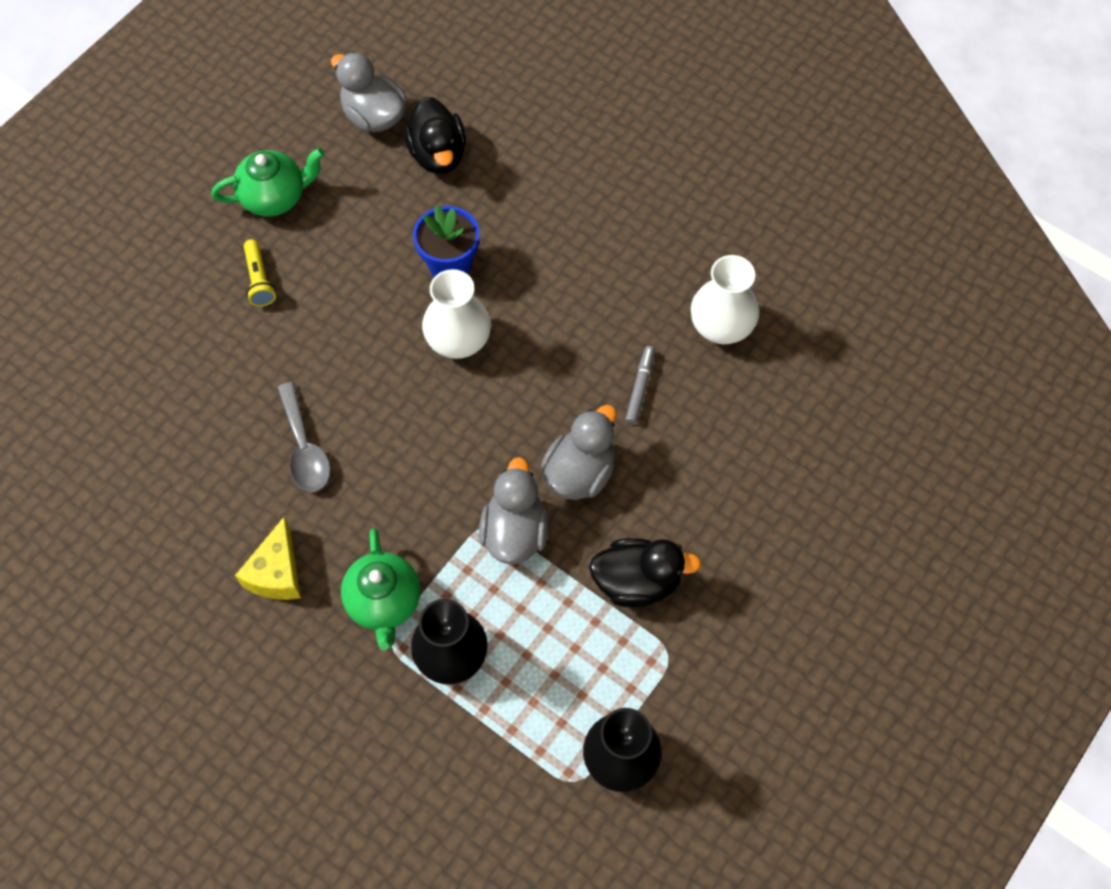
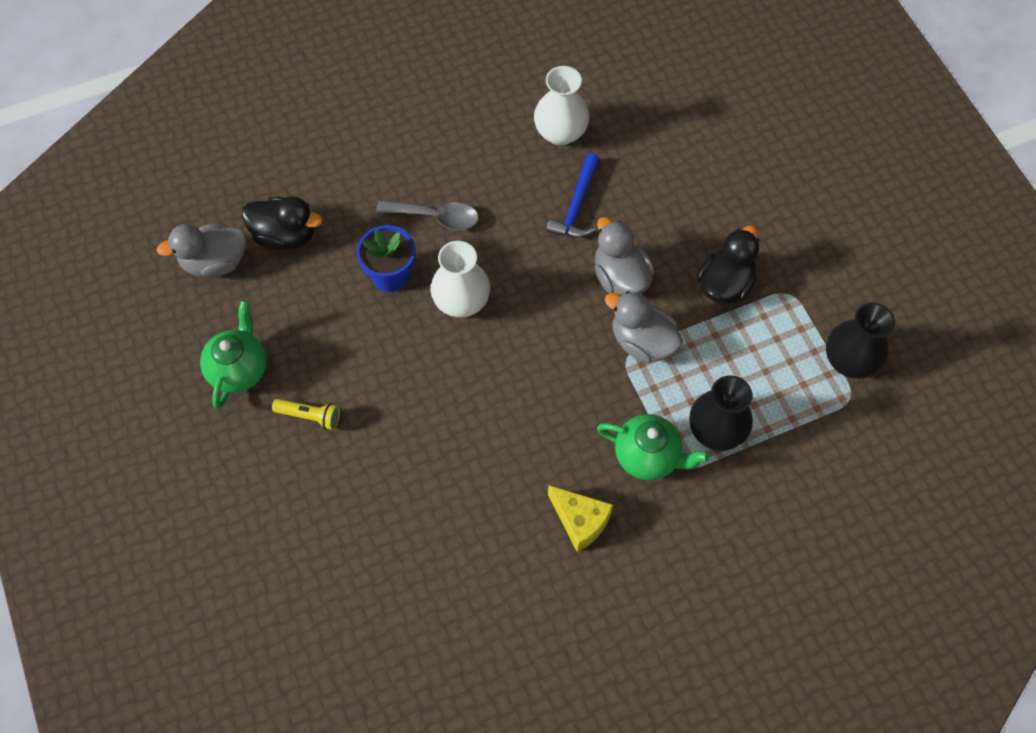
camera: 60 degrees left, 0 degrees up
grey spoon [277,382,331,492] -> grey spoon moved to [376,200,478,230]
grey marker [625,346,655,424] -> blue hammer [546,153,600,238]

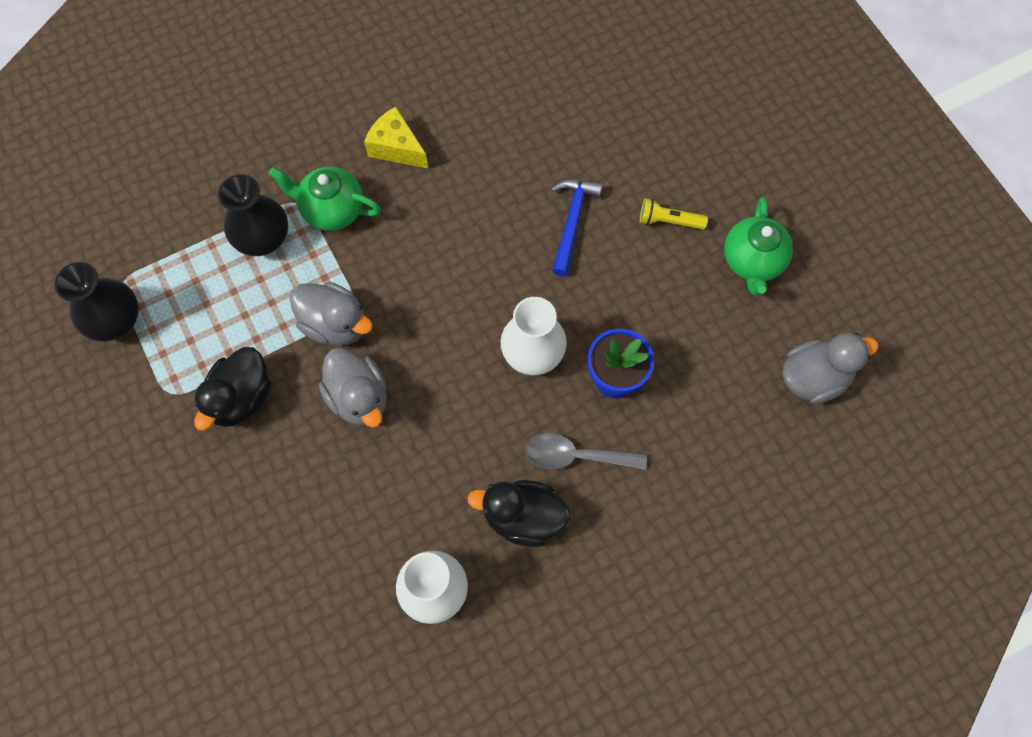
camera: 175 degrees right, 5 degrees up
black duck [242,196,322,250] -> black duck moved to [467,480,571,547]
blue hammer [546,153,600,238] -> blue hammer moved to [551,179,603,276]

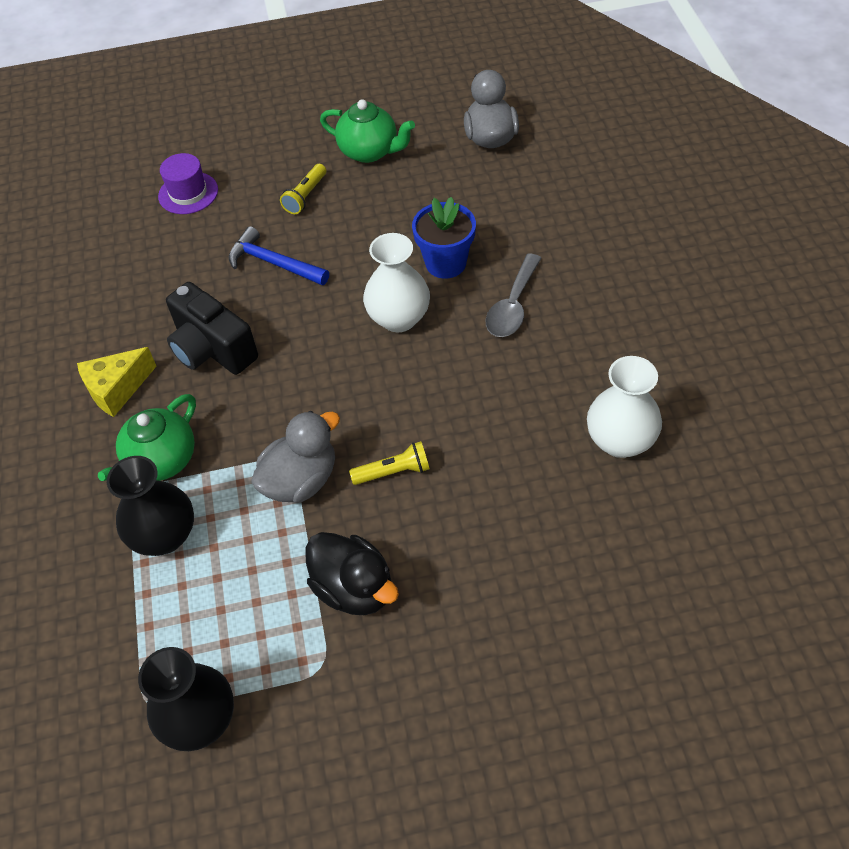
camera: 70 degrees left, 15 degrees down
grey duck [319,348,387,428] -> yellow flashlight [349,441,430,485]
black duck [467,480,571,547] -> none
none -> purple hat [158,153,218,214]
none -> black camera [166,282,258,375]

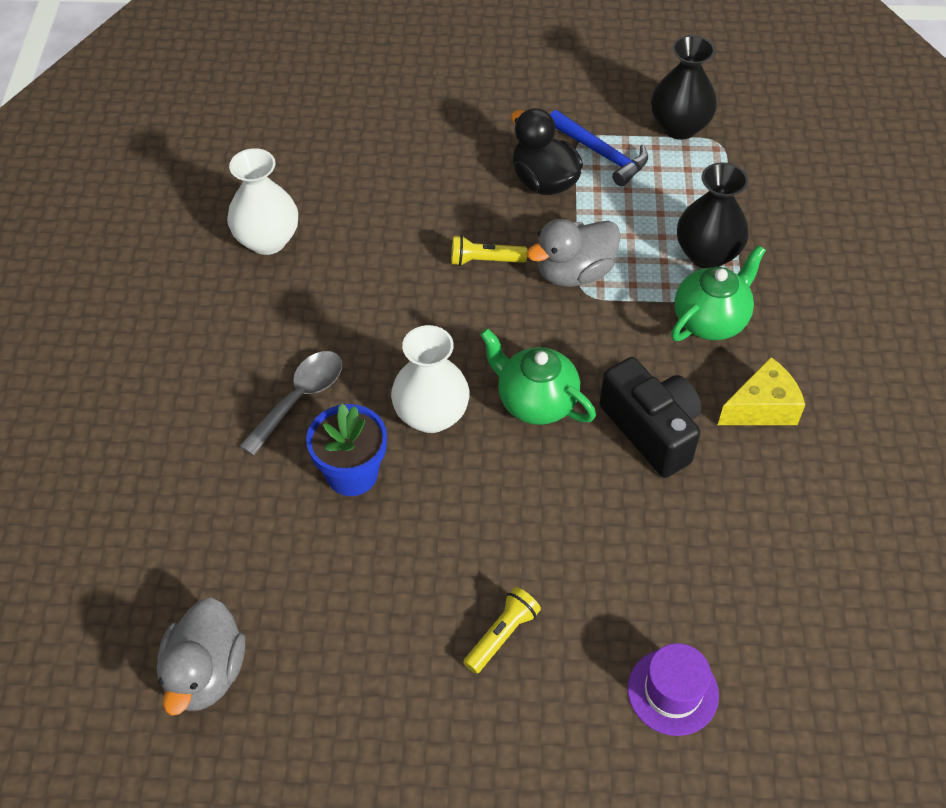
camera: 170 degrees left, 0 degrees up
blue hammer [229,226,329,285] -> blue hammer moved to [550,110,648,186]
green teapot [320,99,415,163] -> green teapot moved to [480,328,596,425]

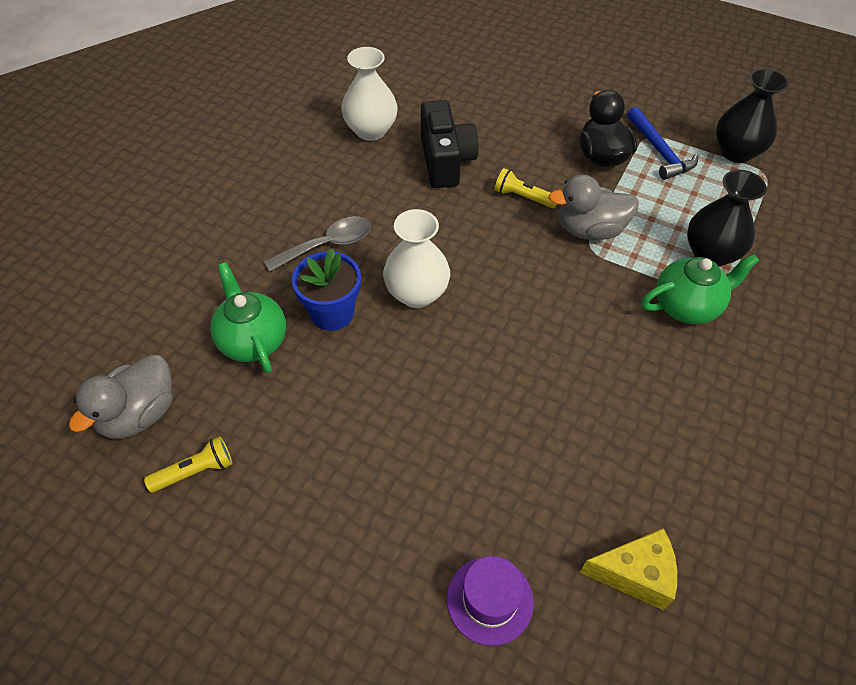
camera: 25 degrees right, 0 degrees up
yellow flashlight [463,587,541,674] -> yellow flashlight moved to [144,437,232,493]
green teapot [480,328,596,425] -> green teapot moved to [210,262,286,373]
black camera [600,357,701,478] -> black camera moved to [421,100,479,188]
yellow cheese [718,357,805,425] -> yellow cheese moved to [580,528,677,610]

